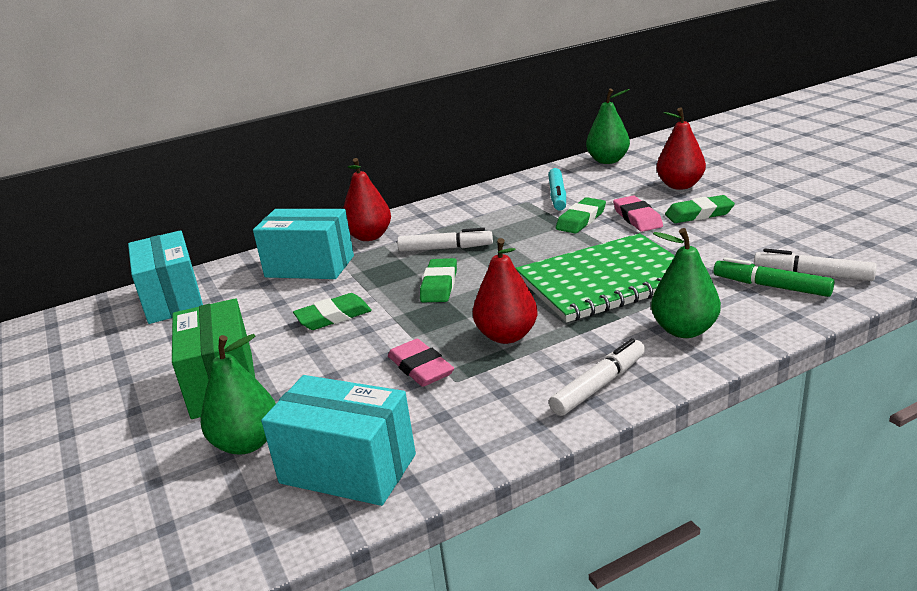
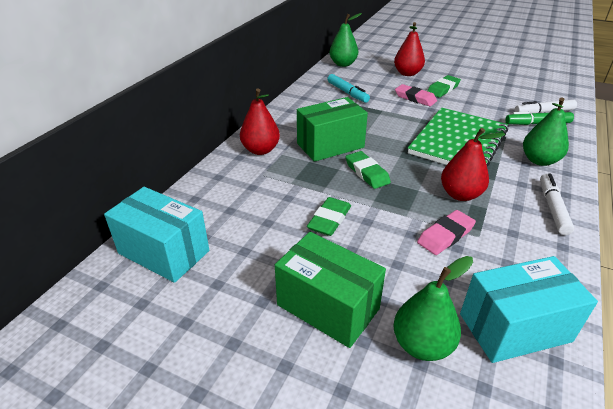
camera: 40 degrees left, 10 degrees up
turquoise box [253,209,354,279] -> none
pink eraser [388,339,454,387] -> pink eraser turned 60 degrees counterclockwise [417,210,476,255]
white marker [397,228,493,252] -> green box [297,97,368,162]
green eraser [556,197,606,234] -> none

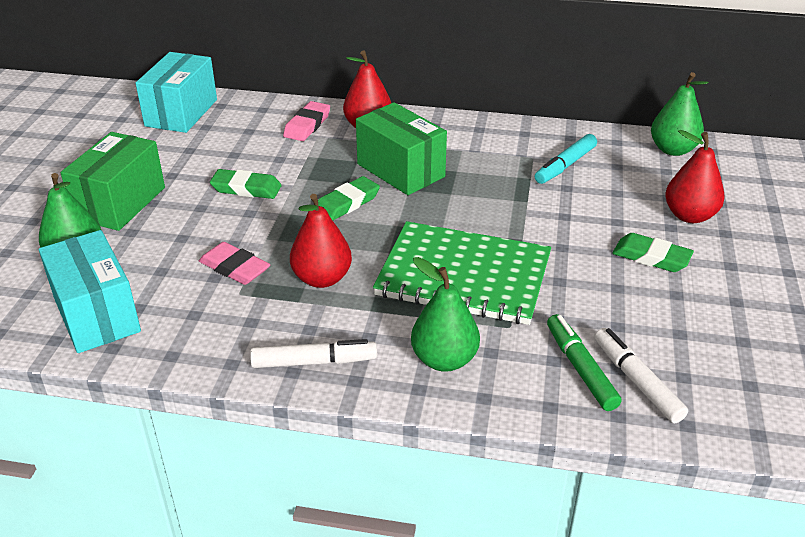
camera: 75 degrees right, 0 degrees up
pink eraser [395,84,437,106] -> pink eraser moved to [283,101,330,141]

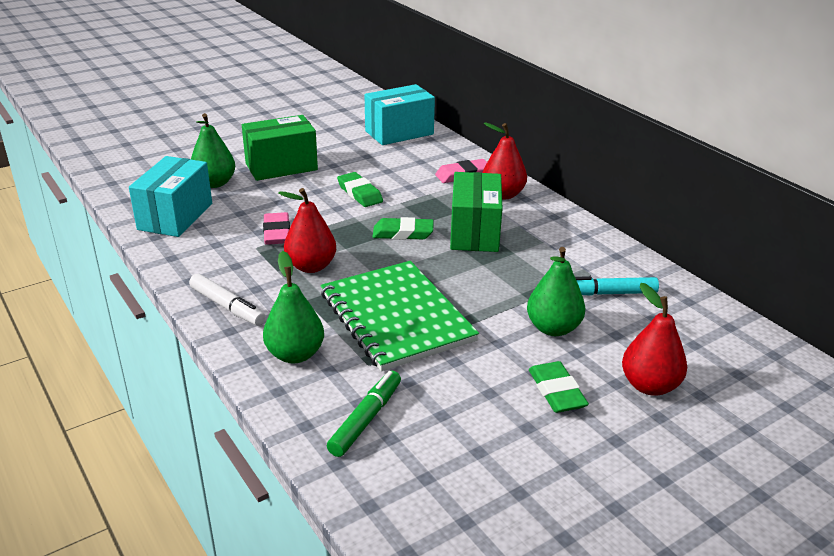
camera: 45 degrees right, 5 degrees down
white marker [594,328,688,423] -> none
green pear [651,72,709,156] -> green pear moved to [527,247,585,336]

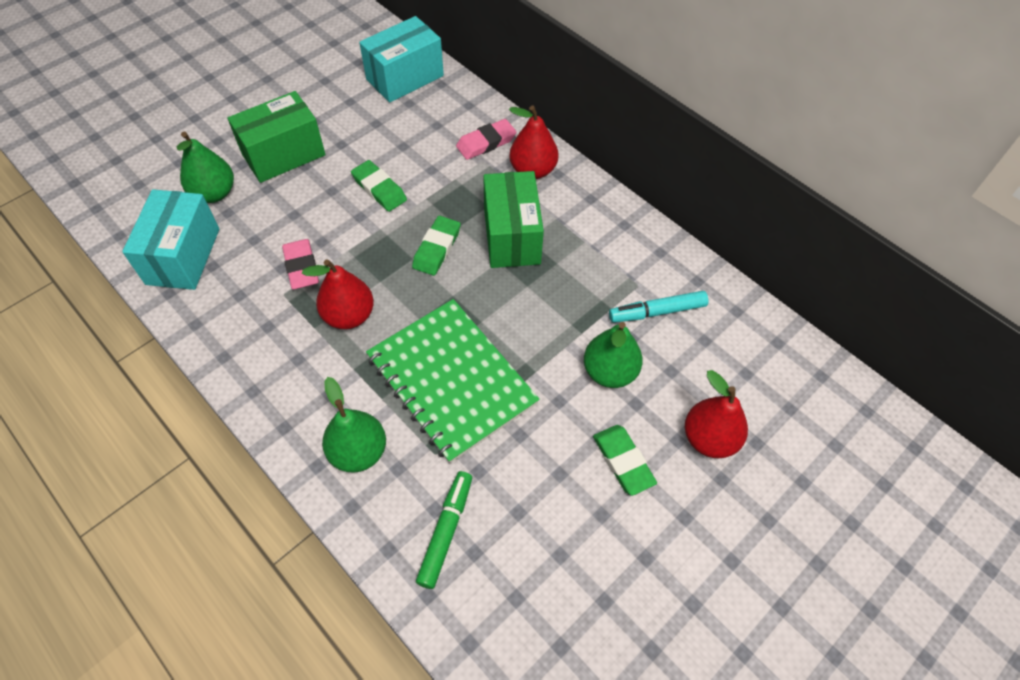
camera: 10 degrees left, 25 degrees up
white marker [189,274,265,326] -> none
green eraser [373,217,433,240] -> green eraser turned 60 degrees counterclockwise [412,216,461,276]

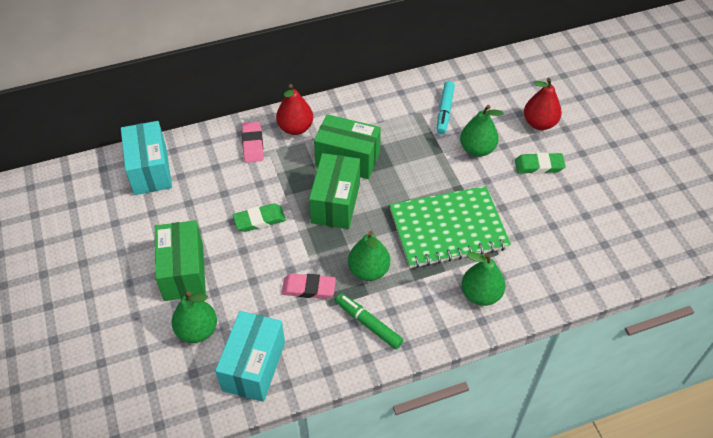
camera: 65 degrees left, 5 degrees down
turquoise box [122,189,219,290] -> turquoise box turned 75 degrees clockwise [215,311,285,402]
red pear [302,259,374,329] -> green pear [348,231,390,281]
green eraser [412,216,461,276] -> green box [309,153,360,229]
green marker [416,471,472,589] -> green marker moved to [336,294,403,349]

